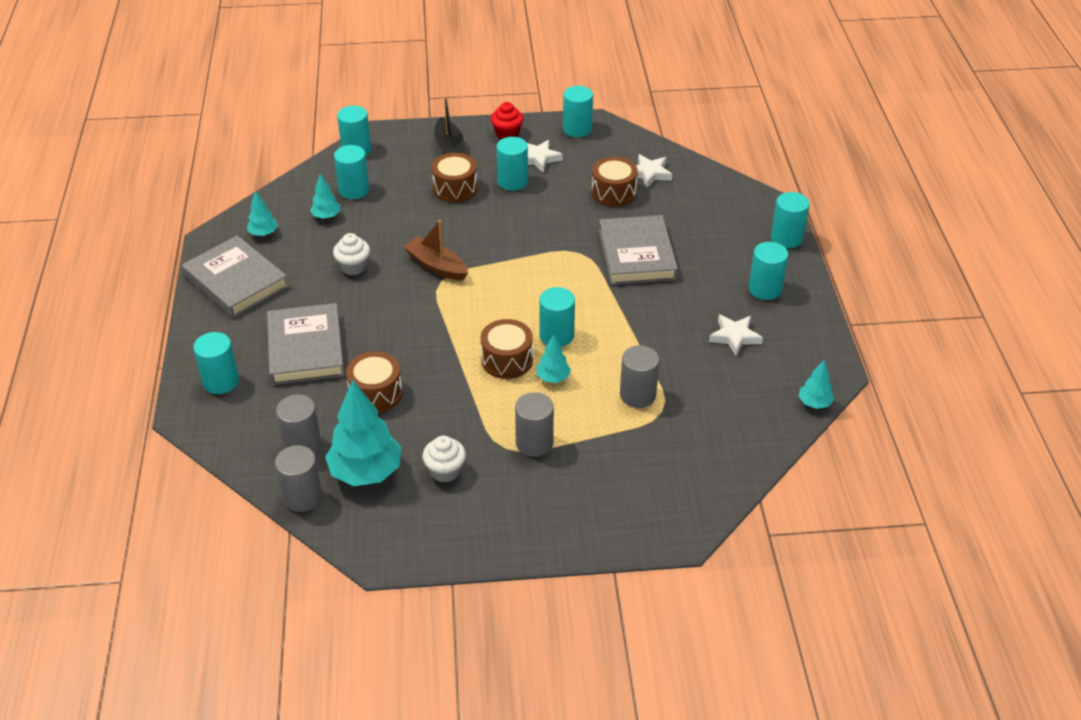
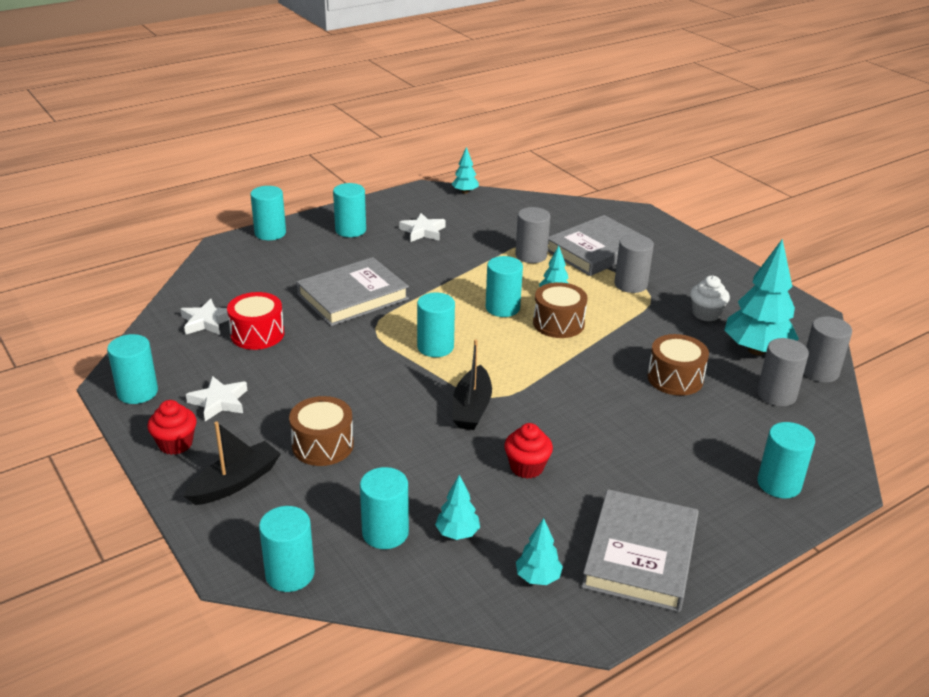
camera: 120 degrees left, 10 degrees down
grey book [267,303,345,385] -> grey book moved to [548,215,644,276]
white cupcake [333,233,370,275] -> red cupcake [504,423,553,479]
brown boat [403,220,468,281] -> black boat [452,339,492,430]
turquoise cylinder [497,137,528,191] -> turquoise cylinder moved to [417,292,455,357]
brown drum [592,157,638,207] -> red drum [227,292,284,350]

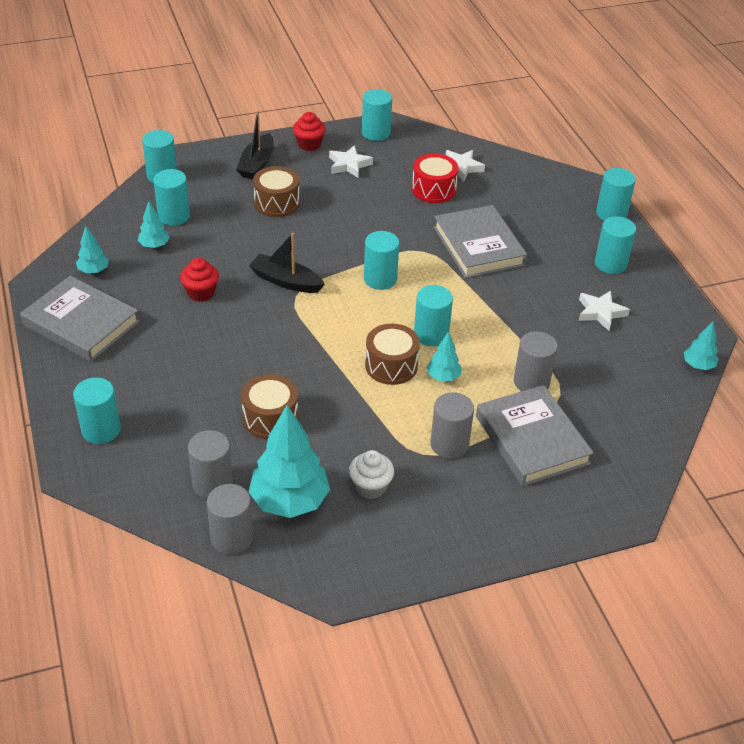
camera: 105 degrees right, 10 degrees up
black boat [183,421,281,505] -> black boat turned 45 degrees clockwise [236,111,274,179]

